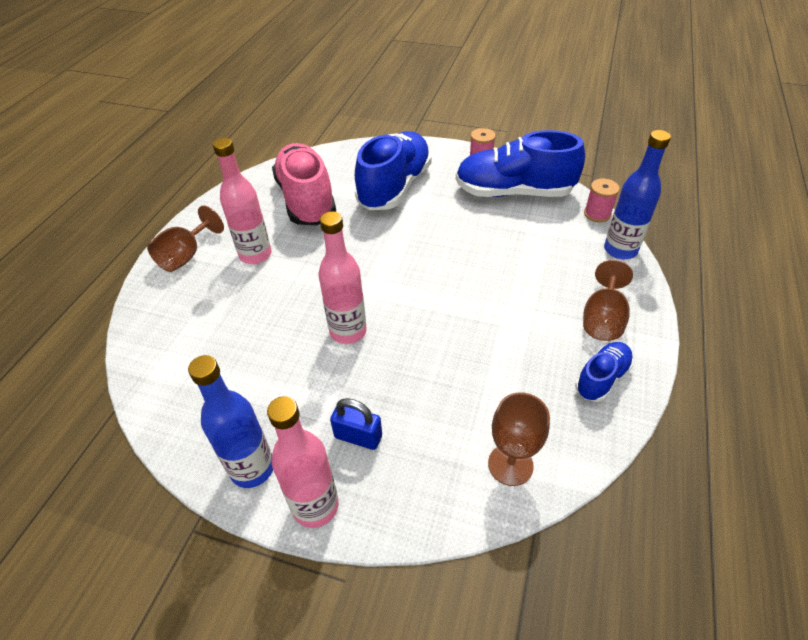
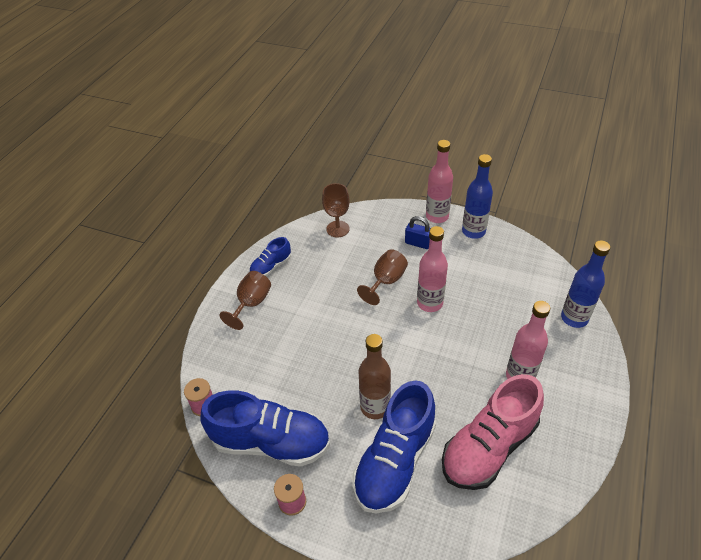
camera: 175 degrees left, 0 degrees up
brown goblet [147,205,224,272] -> brown goblet moved to [357,249,408,305]
pink shoe [272,143,336,225] -> pink shoe turned 60 degrees clockwise [442,374,544,490]
blue bottle [604,130,671,259] -> blue bottle moved to [561,241,610,328]
none -> brown bottle [358,334,391,419]

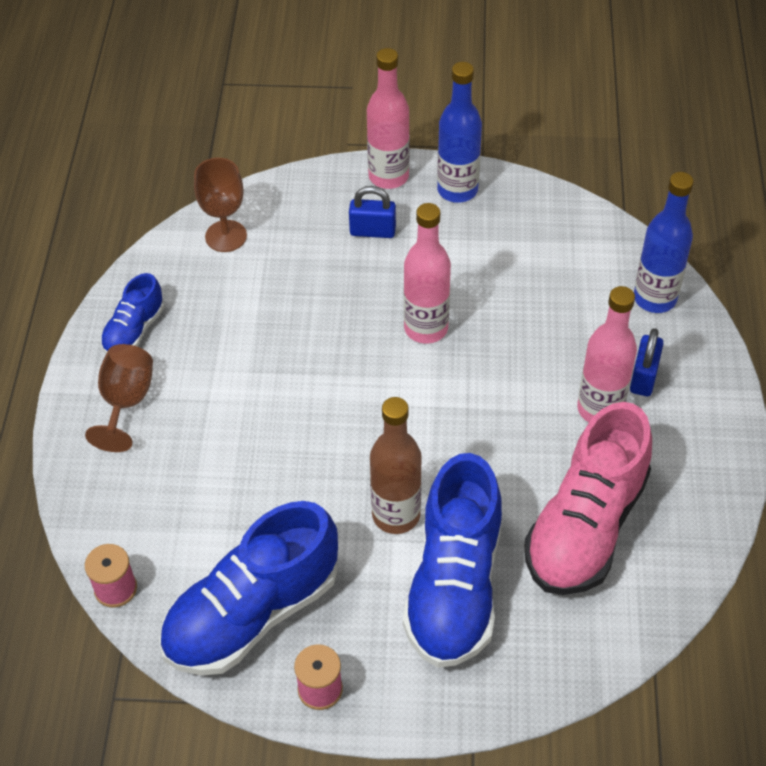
camera: 20 degrees left, 5 degrees up
blue shoe [200,390,330,467] -> blue shoe turned 150 degrees clockwise [159,501,338,676]
brown goblet [357,249,408,305] -> none
none -> blue padlock [630,328,664,396]

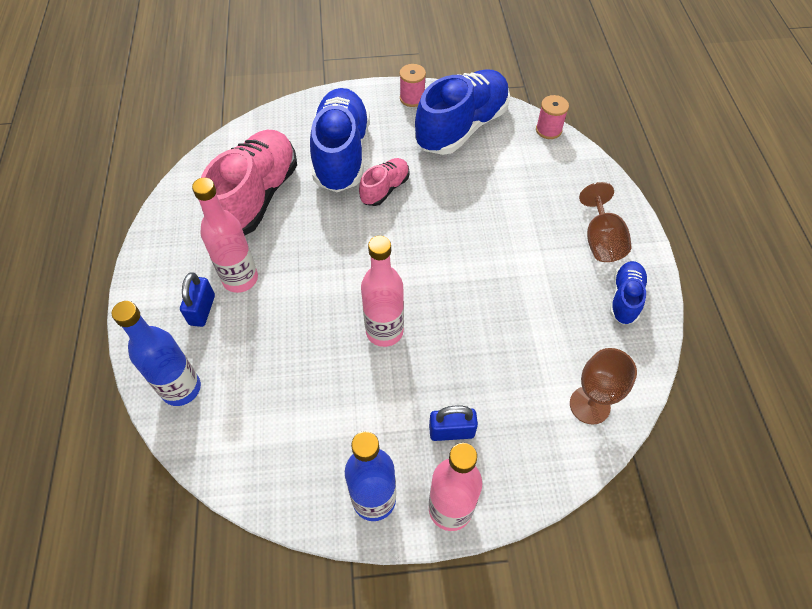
camera: 170 degrees right, 5 degrees up
brown bottle [370,397,422,534] -> pink shoe [359,158,410,206]

